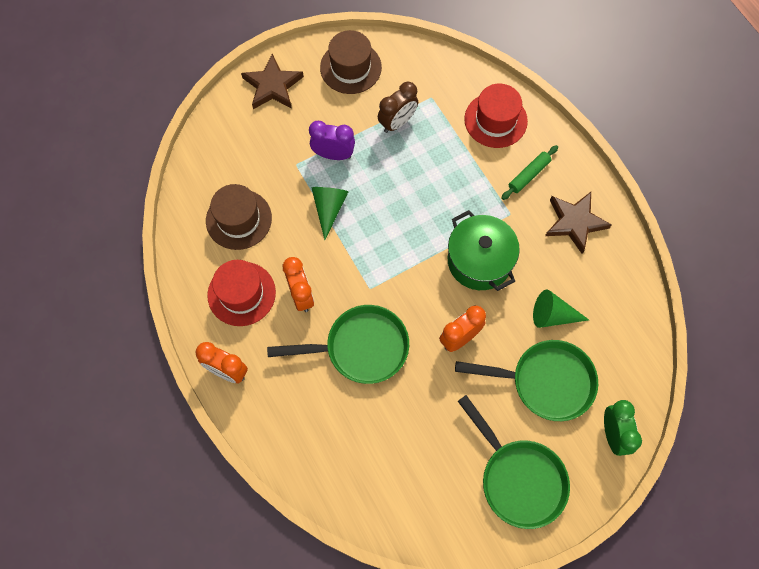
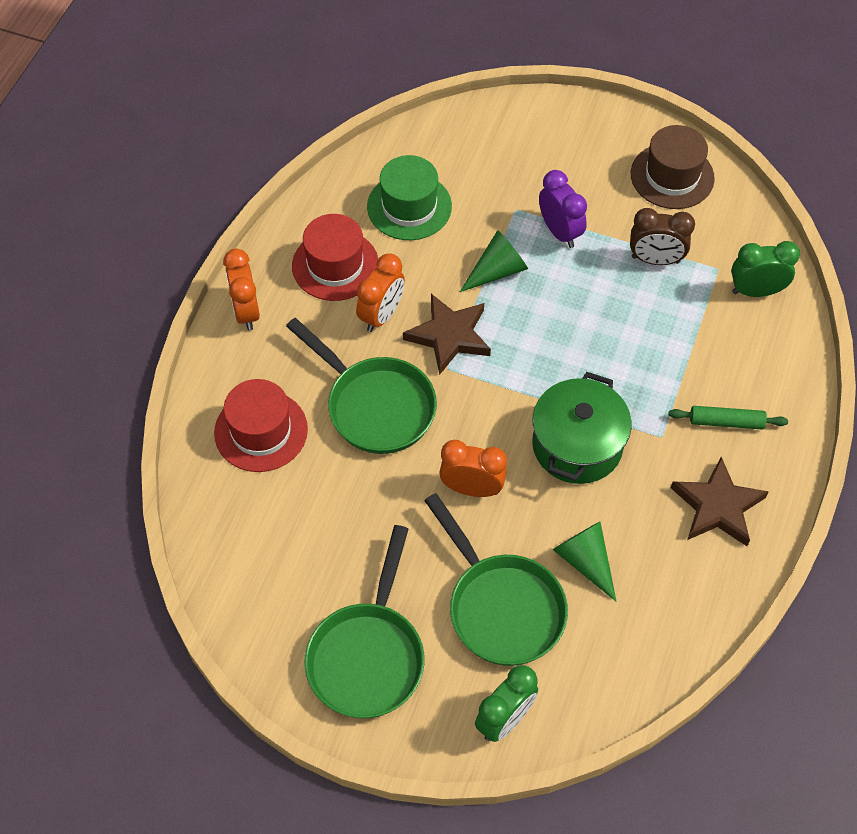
camera: 50 degrees right, 10 degrees down
brown hat [206,184,272,250] -> green hat [367,155,452,240]
brown star [241,53,304,109] -> brown star moved to [403,294,491,375]
red hat [464,84,528,148] -> red hat moved to [214,379,308,472]
none -> green clock [731,241,800,297]

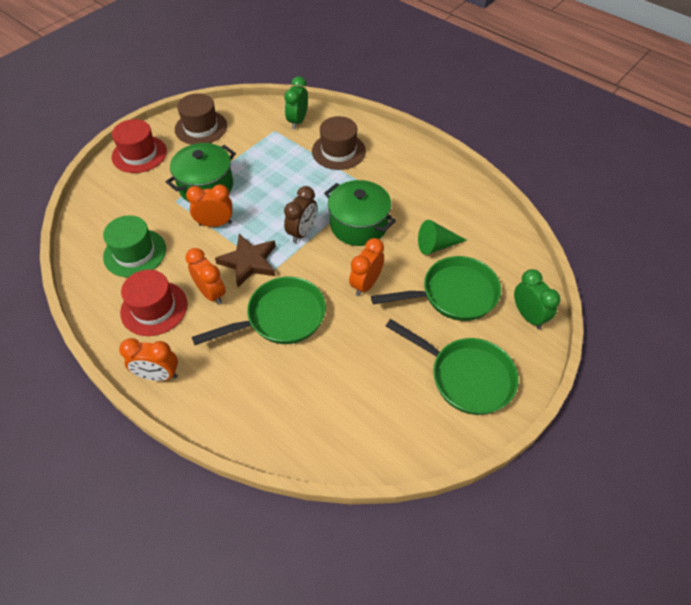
camera: 70 degrees left, 5 degrees down
red hat [214,379,308,472] -> red hat moved to [112,119,167,173]
green cone [460,230,528,292] -> orange clock [186,184,232,227]
purple clock [539,170,587,248] -> green pot [166,143,236,202]
brown clock [630,208,695,265] -> brown clock moved to [284,186,317,243]
green rolling pin [668,406,788,430] -> none
brown star [671,457,769,546] -> none
none -> brown hat [312,116,366,170]

